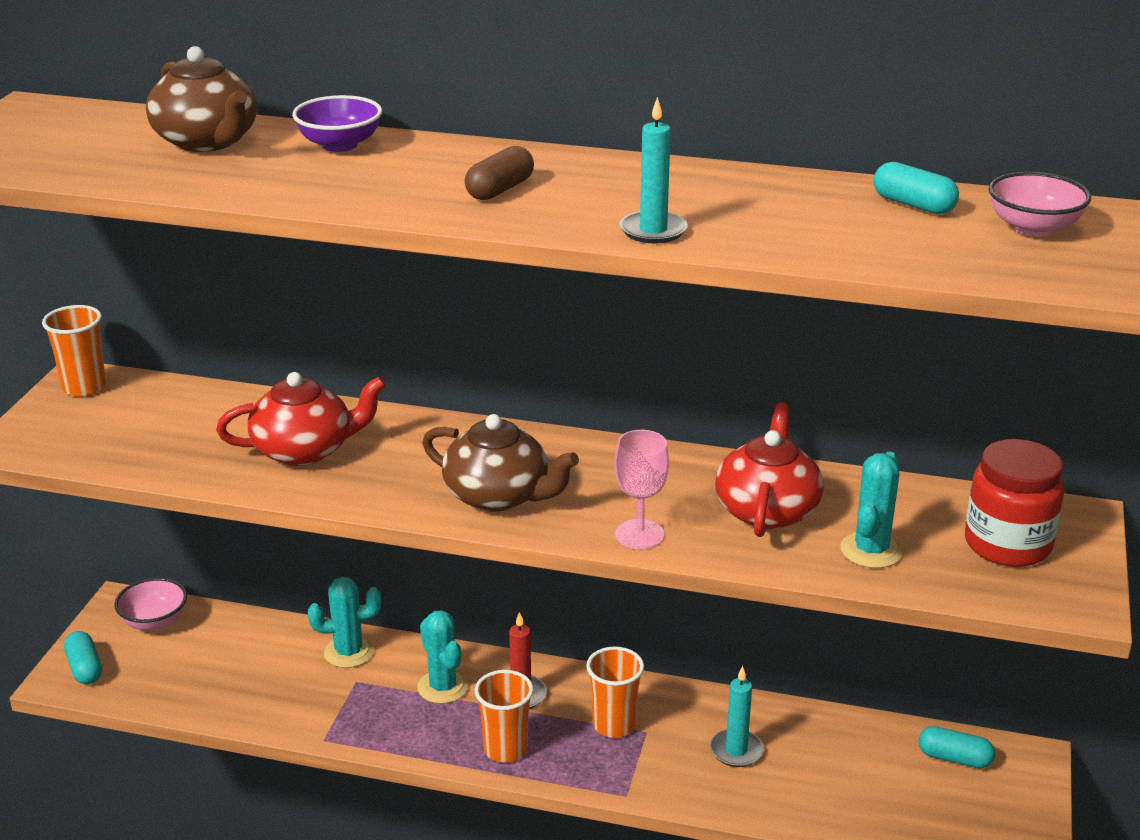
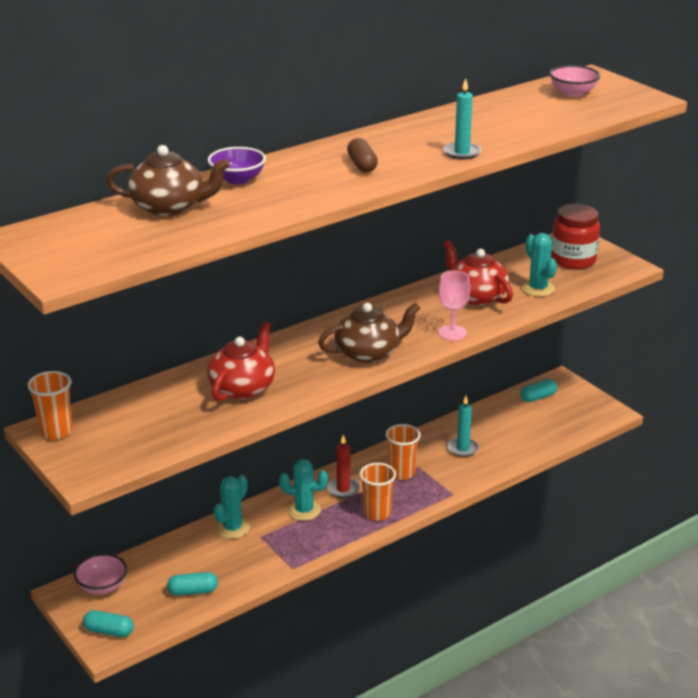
camera: 50 degrees left, 0 degrees up
turquoise capsule [873,162,959,214] -> turquoise capsule moved to [167,572,218,596]

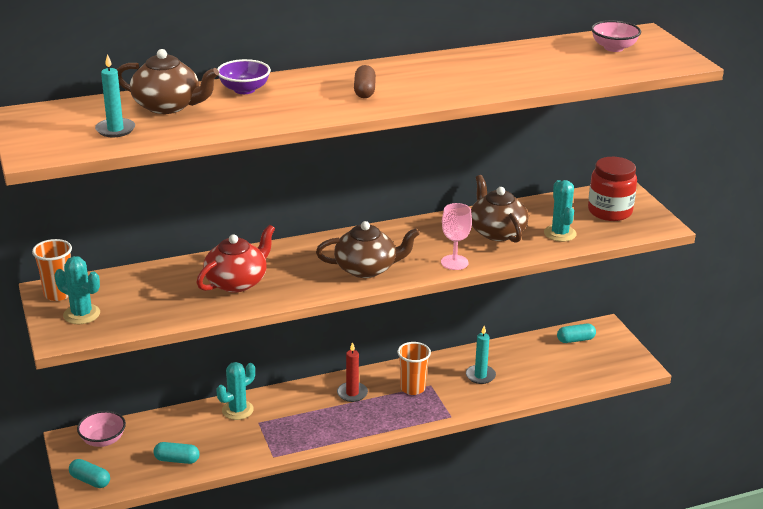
camera: 15 degrees right, 0 degrees up
turquoise cactus [279,459,328,521] -> turquoise cactus moved to [54,256,100,324]
orange cup [359,463,396,521] -> none
turquoise candle [443,78,481,160] -> turquoise candle moved to [95,54,135,137]
red teapot [443,240,513,305] -> brown teapot [471,175,528,243]

